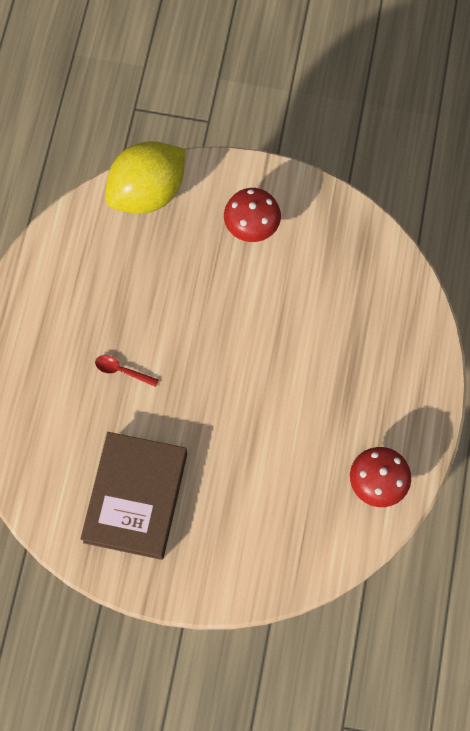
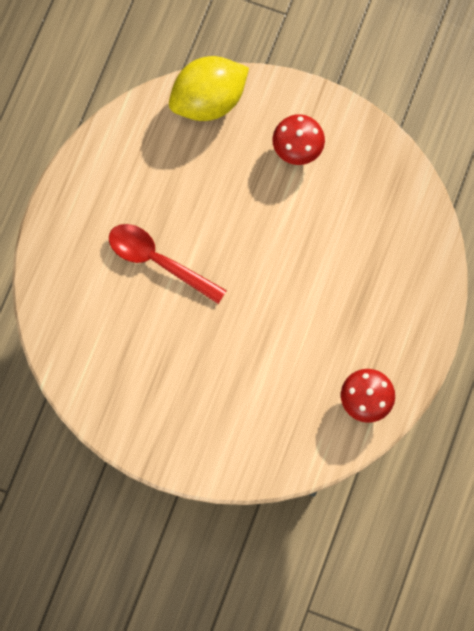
camera: 10 degrees right, 5 degrees up
brown book [81,432,187,560] -> none
red spoon [95,355,159,387] -> red spoon [109,224,227,304], size x2.18

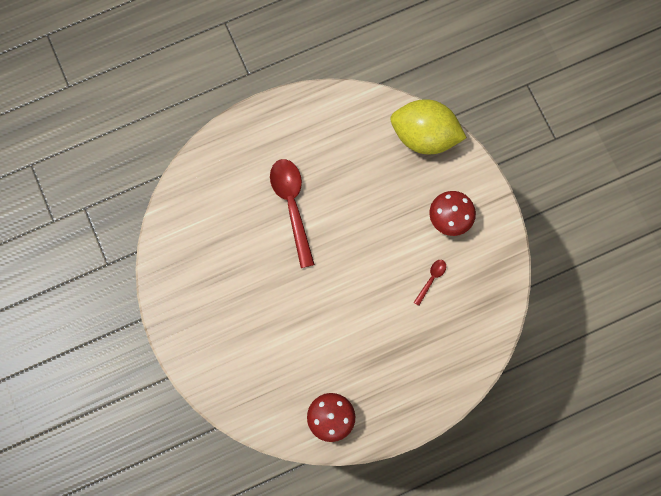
camera: 45 degrees right, 0 degrees up
none -> red spoon [413,260,446,306]

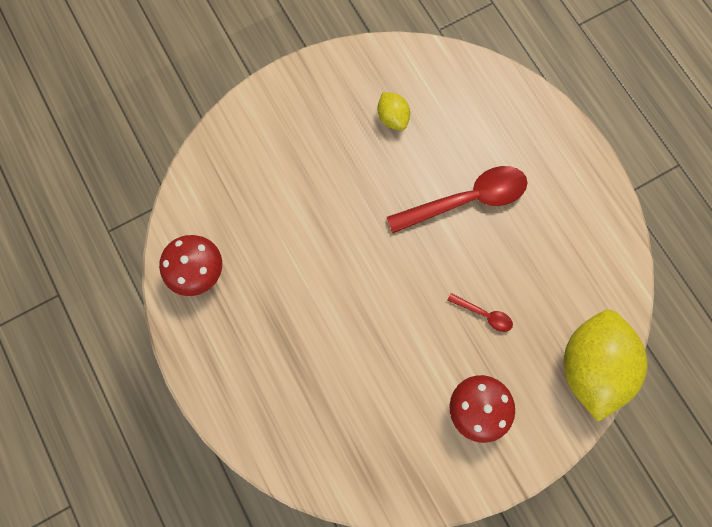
camera: 85 degrees right, 0 degrees up
red spoon [413,260,446,306] -> red spoon moved to [447,293,513,332]
none -> yellow lemon [378,92,410,130]

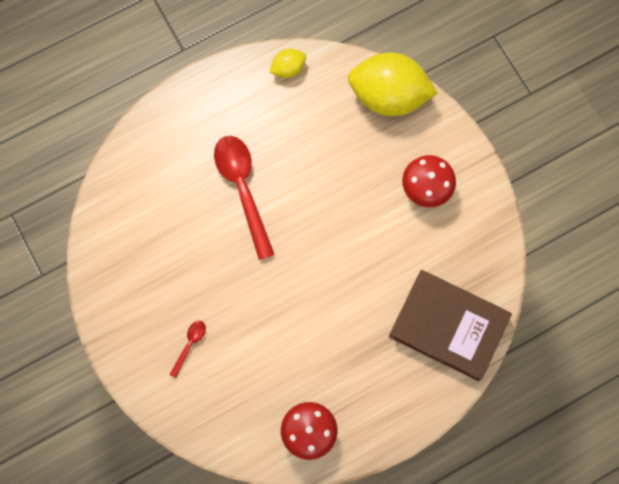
camera: 90 degrees left, 0 degrees up
yellow lemon [378,92,410,130] -> yellow lemon moved to [269,49,306,78]
red spoon [447,293,513,332] -> red spoon moved to [169,321,206,378]
none -> brown book [389,270,512,381]

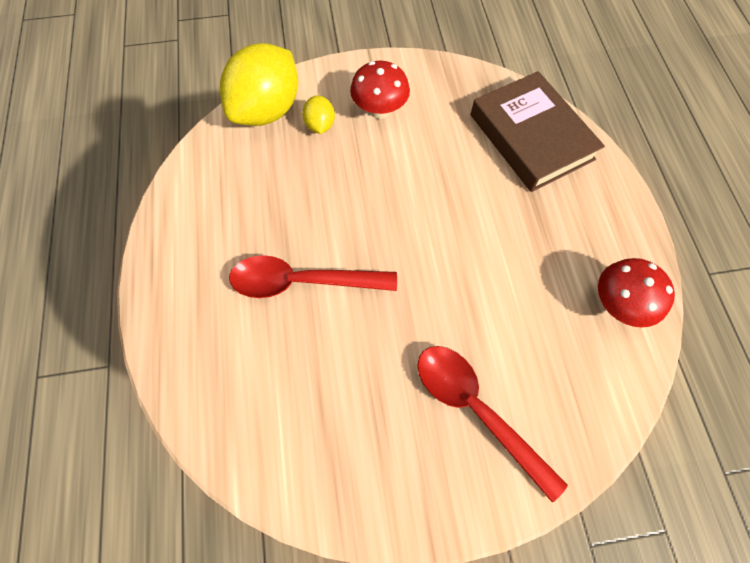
camera: 70 degrees left, 10 degrees down
red spoon [169,321,206,378] -> red spoon [417,346,568,503], size x2.18
yellow lemon [269,49,306,78] -> yellow lemon moved to [302,95,335,134]
brown book [389,270,512,381] -> brown book turned 75 degrees counterclockwise [471,71,605,192]

